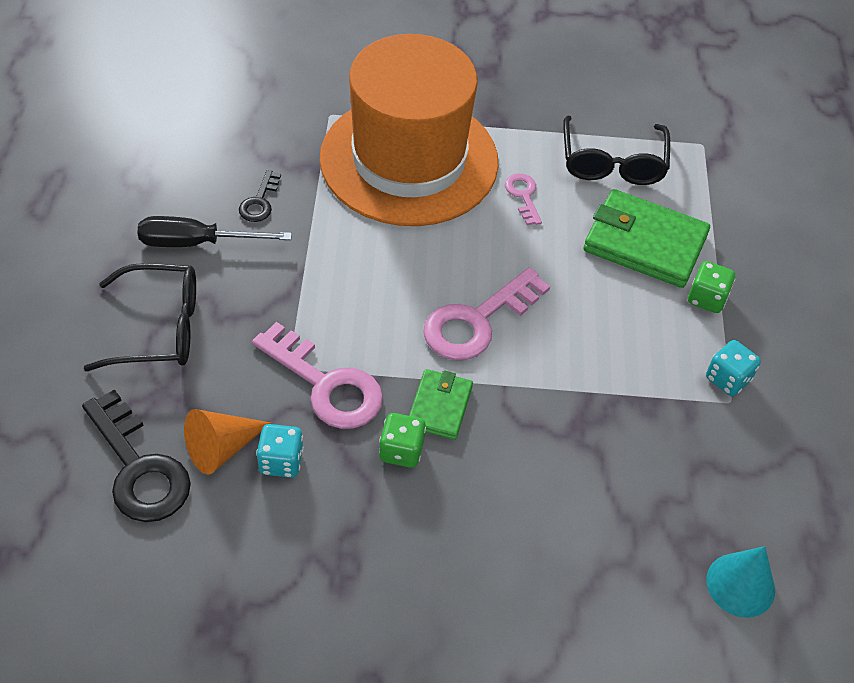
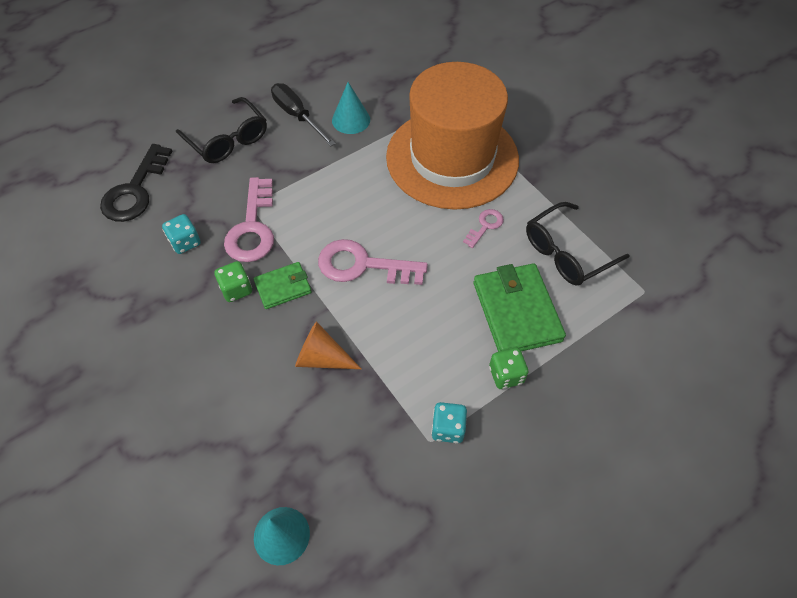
camera: 55 degrees right, 5 degrees up
orange cone [184,409,271,475] -> orange cone moved to [295,321,361,369]
black key [239,170,281,222] -> turquoise cone [332,82,370,134]

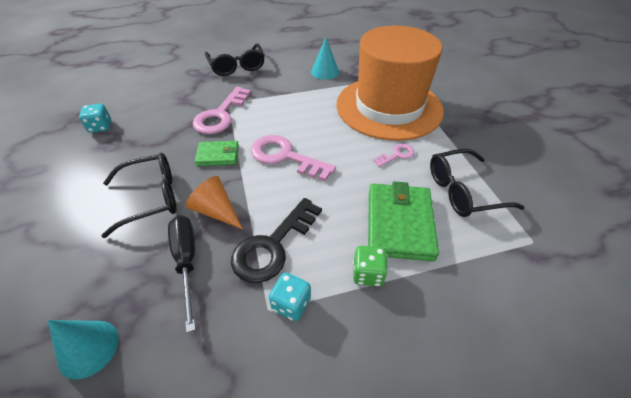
camera: 20 degrees right, 10 degrees down
black key [100,144,172,222] -> black key moved to [231,198,322,283]
turquoise dice [162,214,201,254] -> turquoise dice moved to [79,104,111,133]
green dice [214,261,252,302] -> none
black screwdriver [271,83,336,147] -> black screwdriver moved to [168,215,196,332]
none -> black glasses [101,153,176,238]

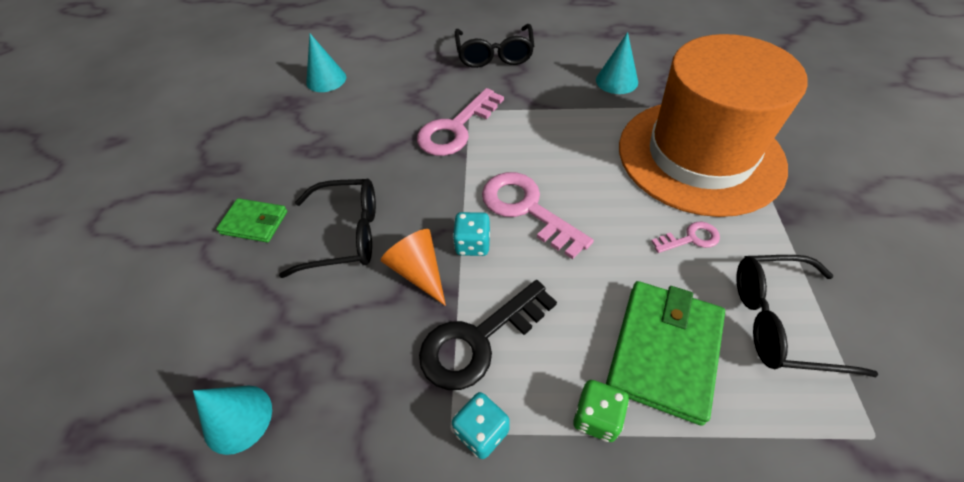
camera: 20 degrees right, 5 degrees up
turquoise dice [79,104,111,133] -> turquoise dice moved to [453,212,490,256]
black screwdriver [168,215,196,332] -> none
green wallet [195,141,239,166] -> green wallet moved to [216,198,287,243]
none -> turquoise cone [306,34,346,92]

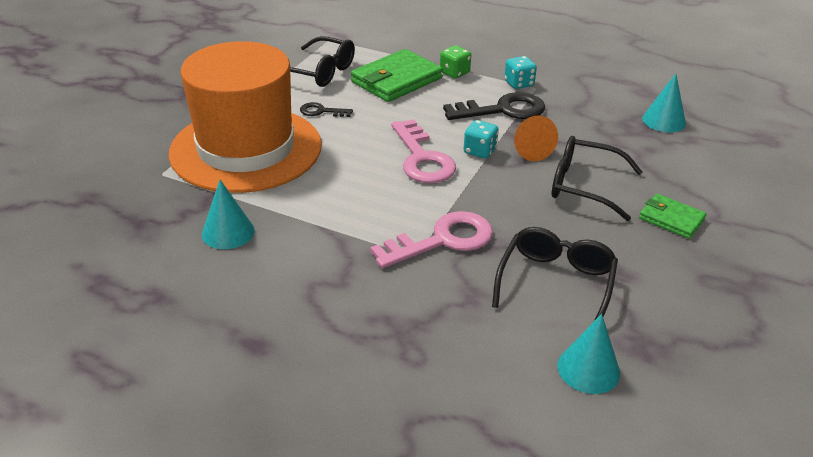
camera: 160 degrees left, 15 degrees down
black glasses [455,24,534,68] -> black glasses moved to [492,227,618,321]
pink key [651,222,720,253] -> black key [300,102,353,117]

